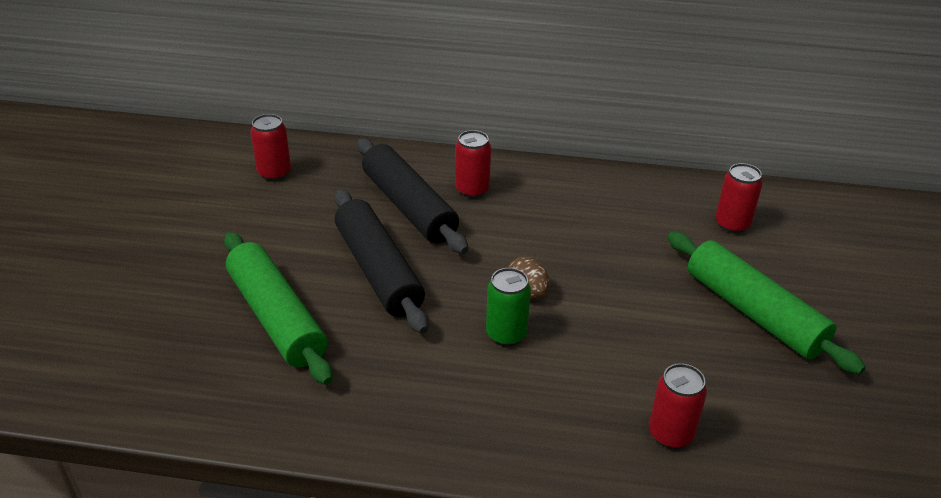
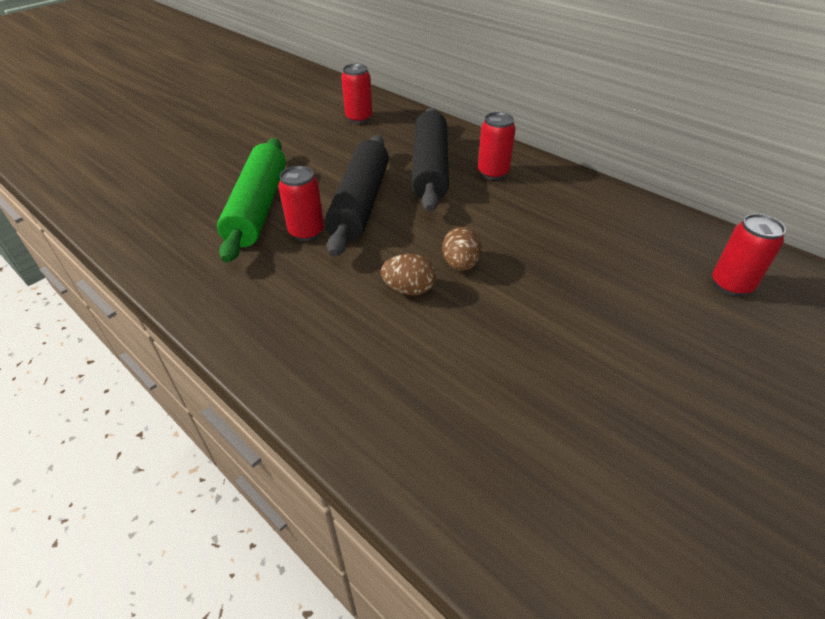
camera: 35 degrees right, 5 degrees up
green can [486,268,531,347] -> brown egg [381,254,436,295]
red can [649,363,707,449] -> red can moved to [278,166,324,241]
green rolling pin [668,232,866,375] -> none

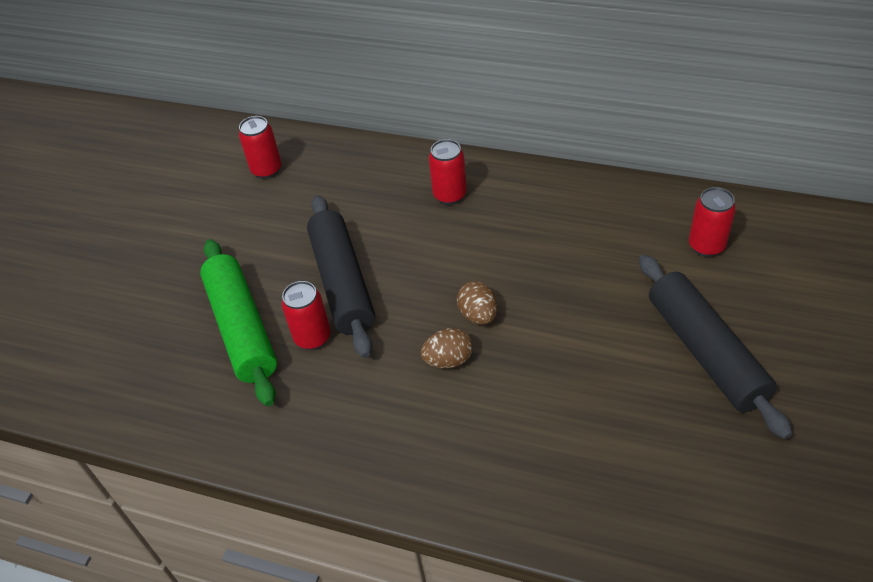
camera: 20 degrees left, 5 degrees up
black rolling pin [412,108,449,212] -> black rolling pin moved to [639,255,793,439]

